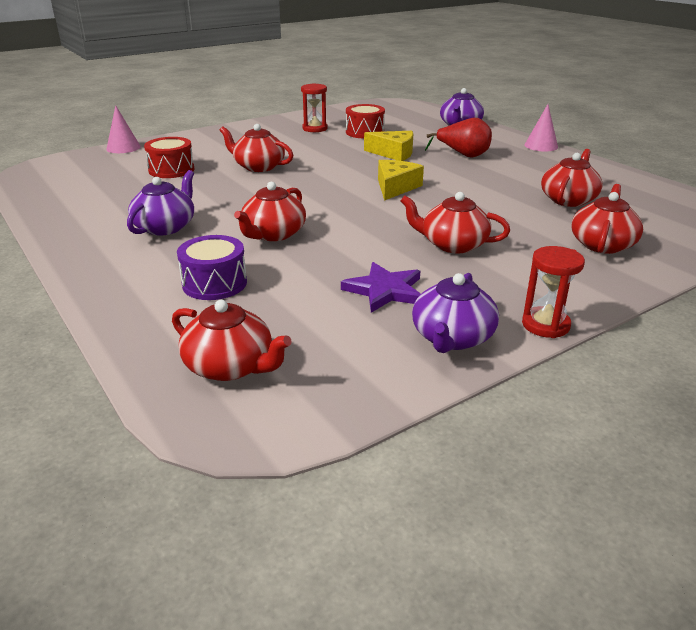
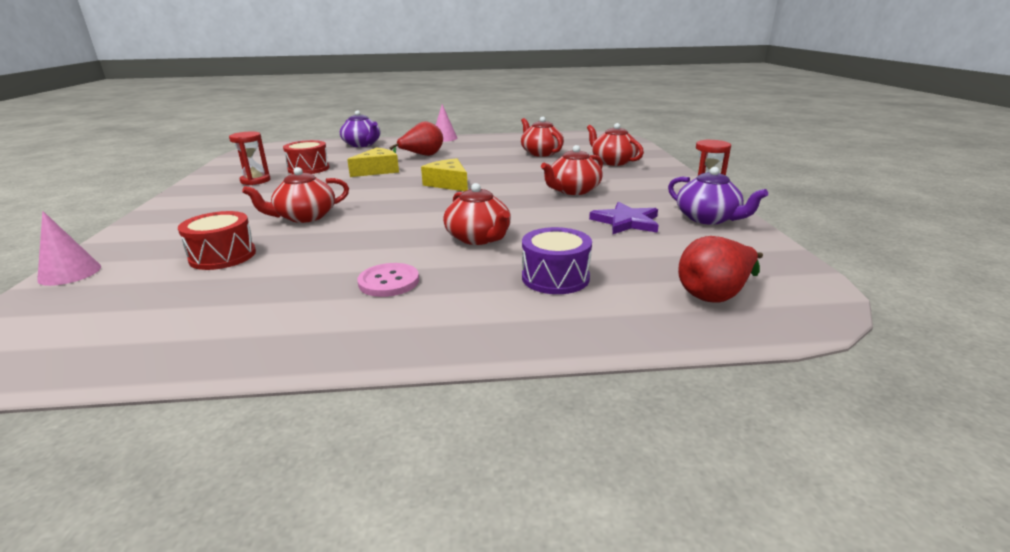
camera: 60 degrees left, 5 degrees down
purple teapot [127,170,194,236] -> pink button [357,263,419,297]
red teapot [172,300,292,381] -> red pear [678,236,763,303]

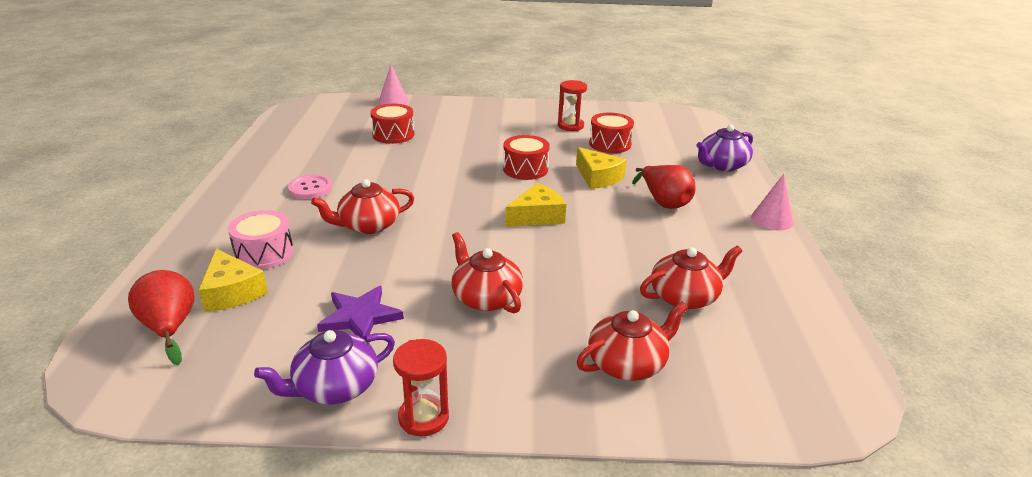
camera: 95 degrees right, 5 degrees up
red teapot [242,167,349,223] -> none
purple drum [522,227,592,294] -> pink drum [228,210,294,270]
none -> yellow cheese [198,249,268,312]
none -> red drum [503,135,550,180]

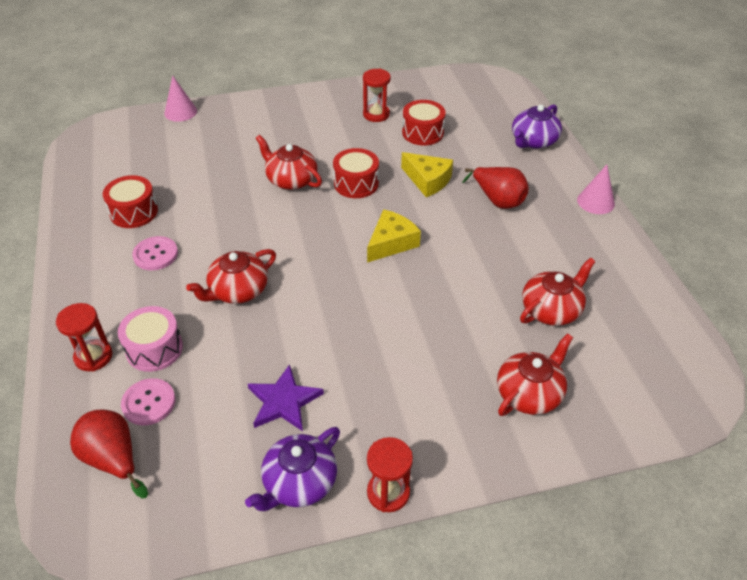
camera: 15 degrees left, 15 degrees up
yellow cheese [198,249,268,312] -> pink button [121,378,175,426]
red drum [370,104,414,144] -> red drum moved to [103,175,158,228]
red teapot [452,232,523,313] -> red teapot moved to [256,135,322,190]
none -> red hourglass [56,303,112,372]

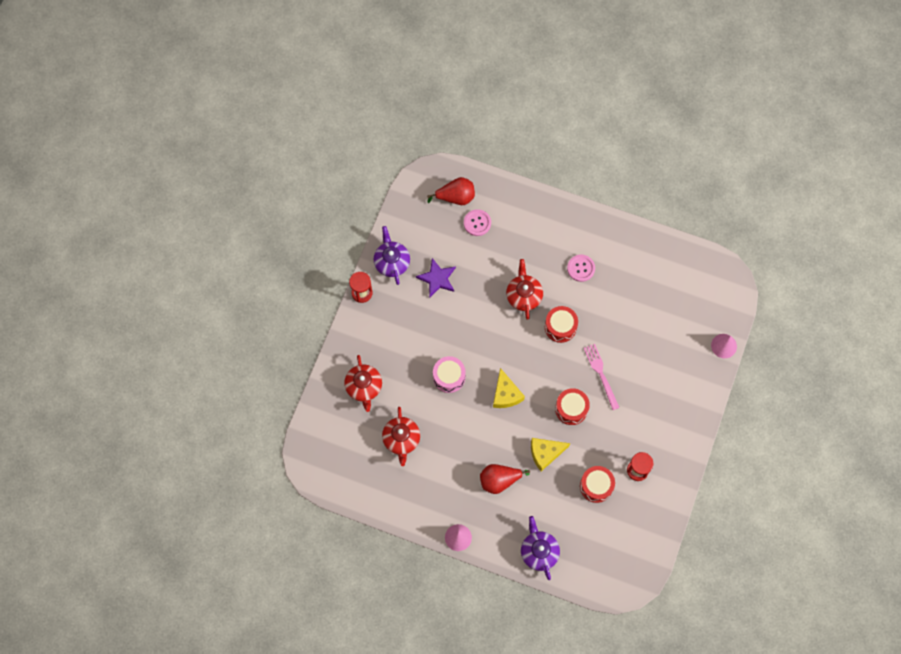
camera: 125 degrees right, 25 degrees up
red hourglass [56,303,112,372] -> none
red drum [103,175,158,228] -> red drum moved to [545,306,578,343]
pink drum [118,306,183,372] -> pink drum moved to [433,356,466,393]
red teapot [256,135,322,190] -> pink fork [584,344,620,410]

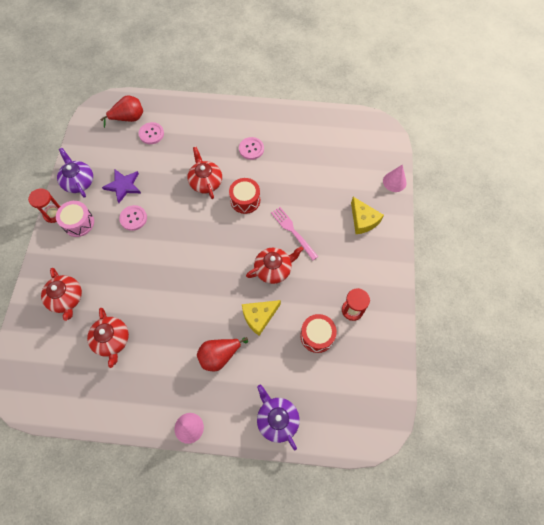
camera: 15 degrees left, 5 degrees down
pink drum [433,356,466,393] -> pink drum moved to [56,201,94,237]
yellow cheese [493,368,525,408] -> yellow cheese moved to [351,197,384,234]
red drum [555,388,590,425] -> red teapot [246,246,304,284]
none -> pink button [119,205,147,231]

